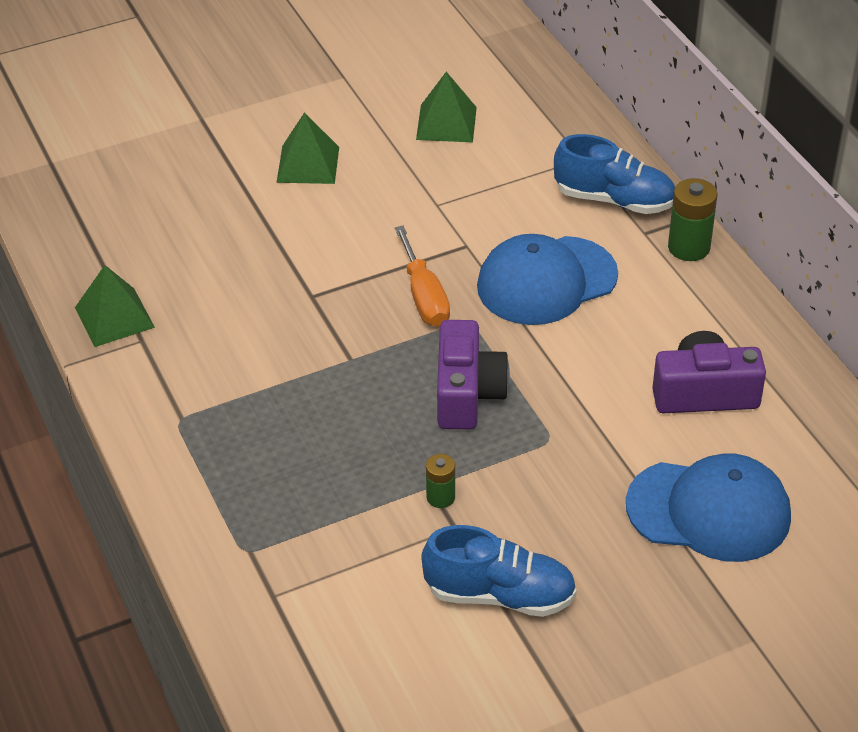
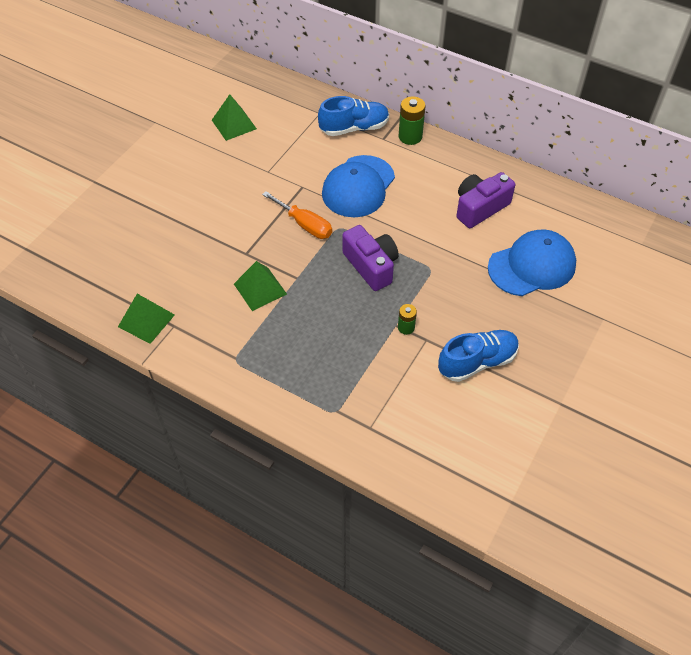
camera: 35 degrees left, 10 degrees up
green pyramid [277,113,339,184] -> green pyramid moved to [234,261,287,311]

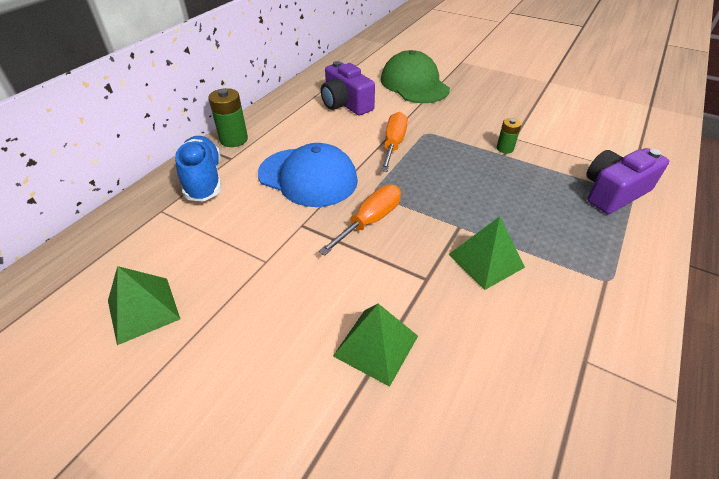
camera: 90 degrees left, 10 degrees down
green pyramid [118,294,175,344] -> green pyramid moved to [333,303,418,387]
purple camera [342,225,399,291] -> purple camera moved to [586,148,669,214]
blue shoe [438,330,519,382] -> none
blue cap [488,230,576,296] -> green cap [381,50,450,103]
none -> orange screwdriver [381,112,408,172]

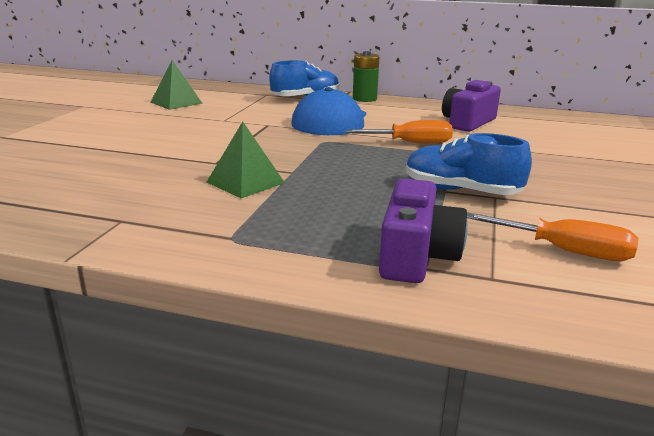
camera: 75 degrees right, 20 degrees down
orange screwdriver [319,185,401,256] -> orange screwdriver moved to [467,212,639,261]
green pyramid [333,303,418,387] -> none
green cap [381,50,450,103] -> none
green battery [497,118,521,154] -> blue shoe [406,133,532,195]
purple camera [586,148,669,214] -> purple camera turned 60 degrees clockwise [379,178,468,283]

